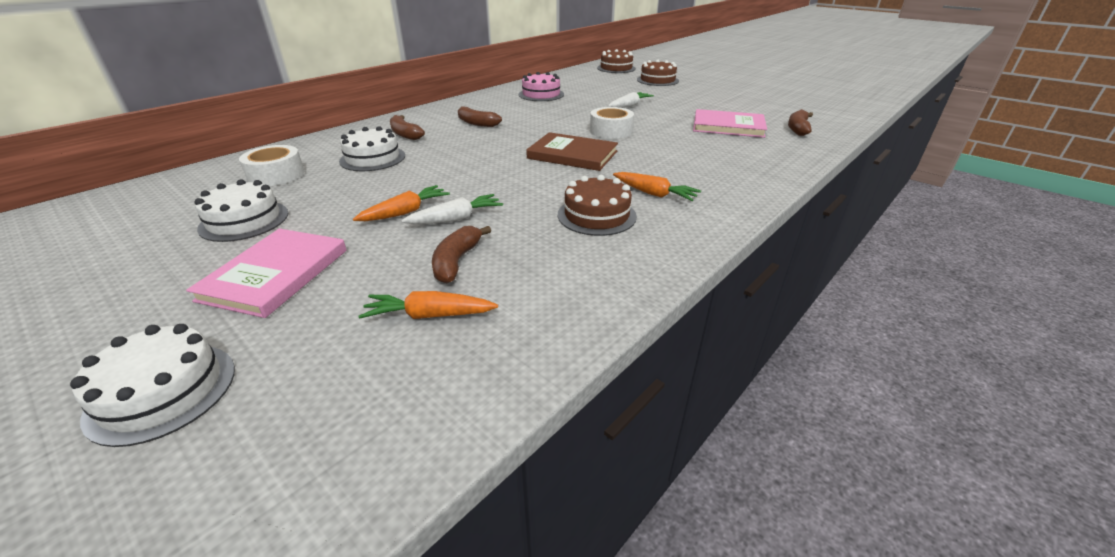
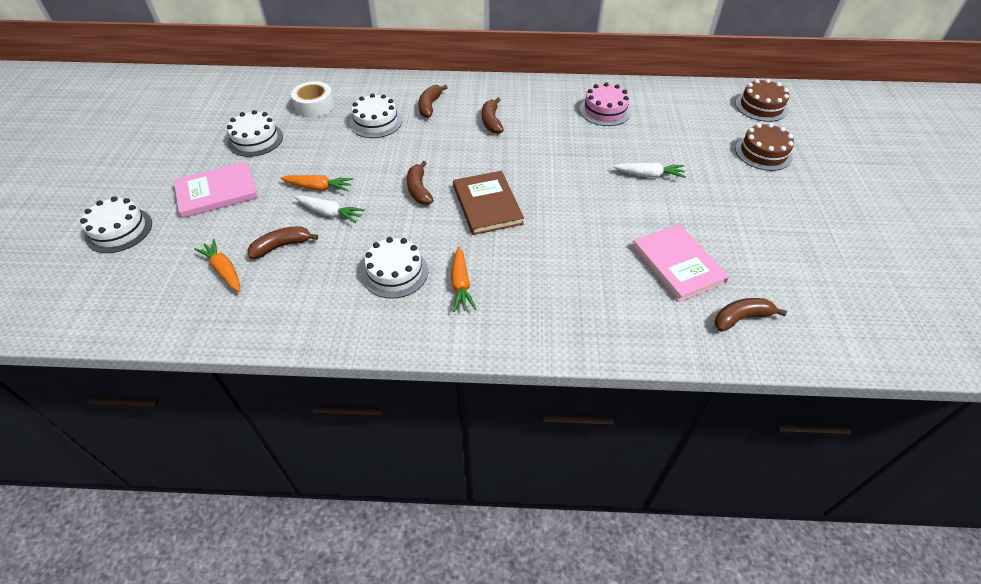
camera: 50 degrees right, 15 degrees up
brown cake [558,175,637,236] -> white cake [362,237,428,299]
white tape [590,107,634,139] -> none
none -> brown banana [407,161,433,205]

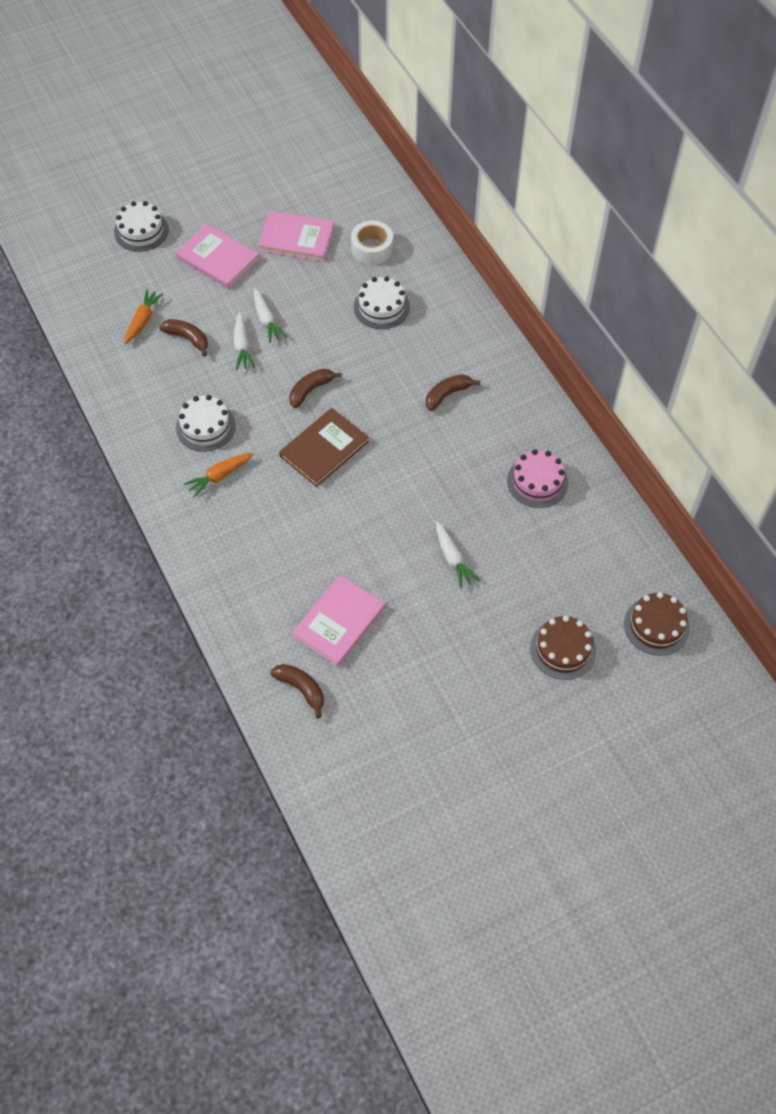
camera: 60 degrees right, 10 degrees up
white cake [227,110,283,157] -> pink book [258,211,335,261]
orange carrot [280,175,353,191] -> white carrot [254,288,287,343]
brown banana [418,85,448,118] -> none

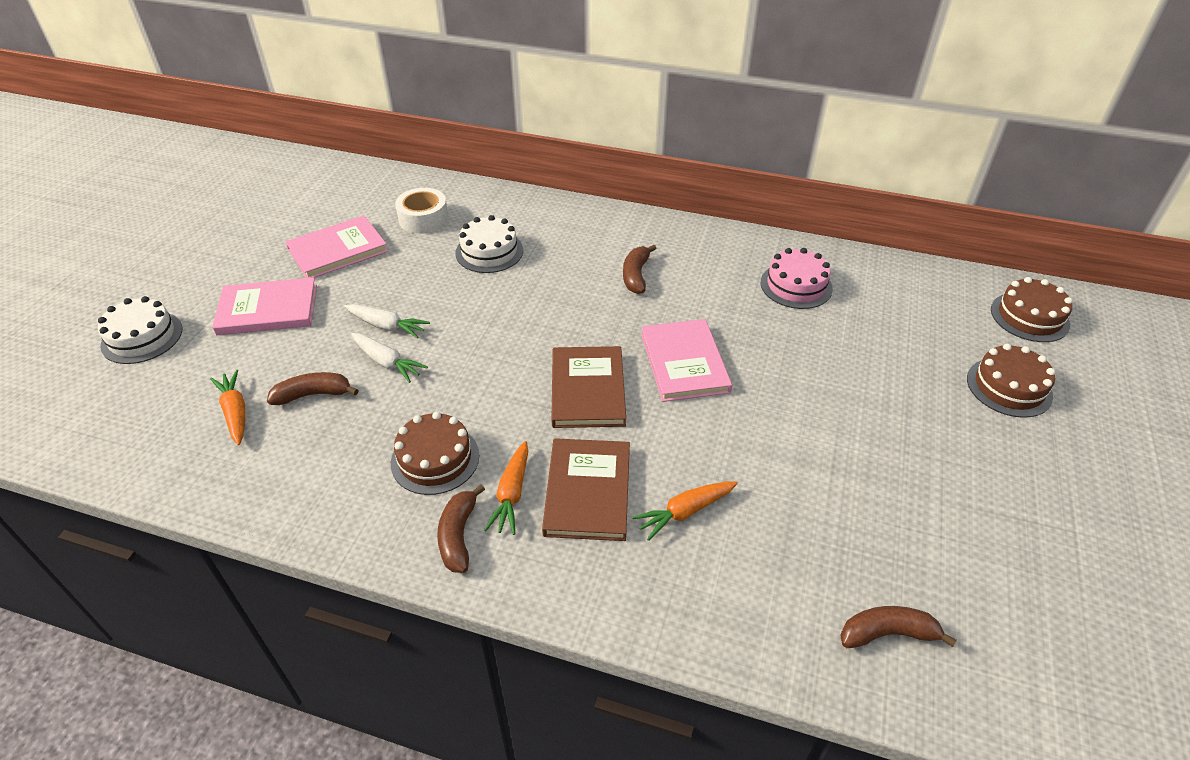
camera: 45 degrees left, 15 degrees down
white cake [176,395,236,452] -> brown cake [391,412,479,495]
brown banana [289,368,342,408] -> brown banana moved to [437,484,485,573]
pink book [292,575,385,666] -> pink book moved to [641,319,732,402]
white carrot [436,521,479,588] -> none
none -> brown book [542,438,630,541]
none -> orange carrot [632,481,738,541]

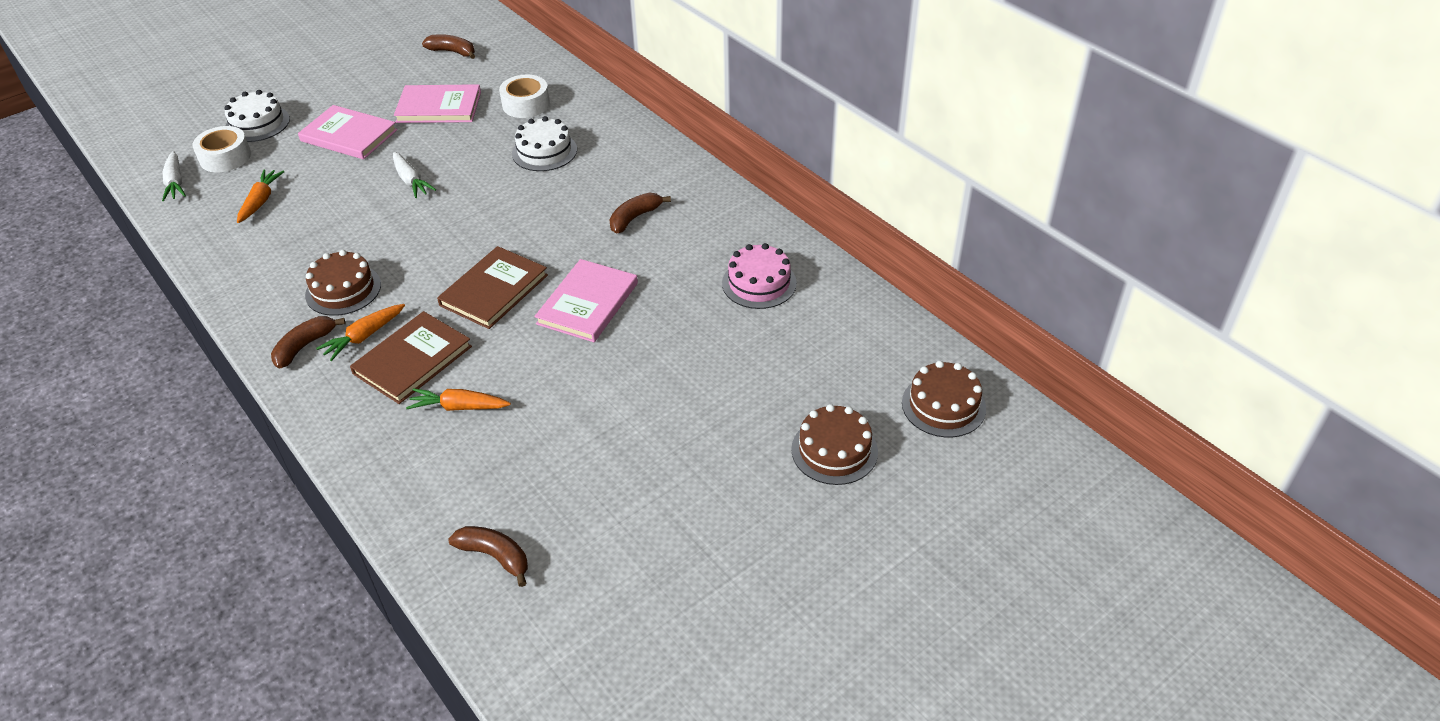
camera: 35 degrees right, 0 degrees up
brown banana [267,372,359,405] -> brown banana moved to [422,34,475,59]
white carrot [351,333,428,383] -> white carrot moved to [162,151,186,201]
none -> white tape [192,126,251,172]

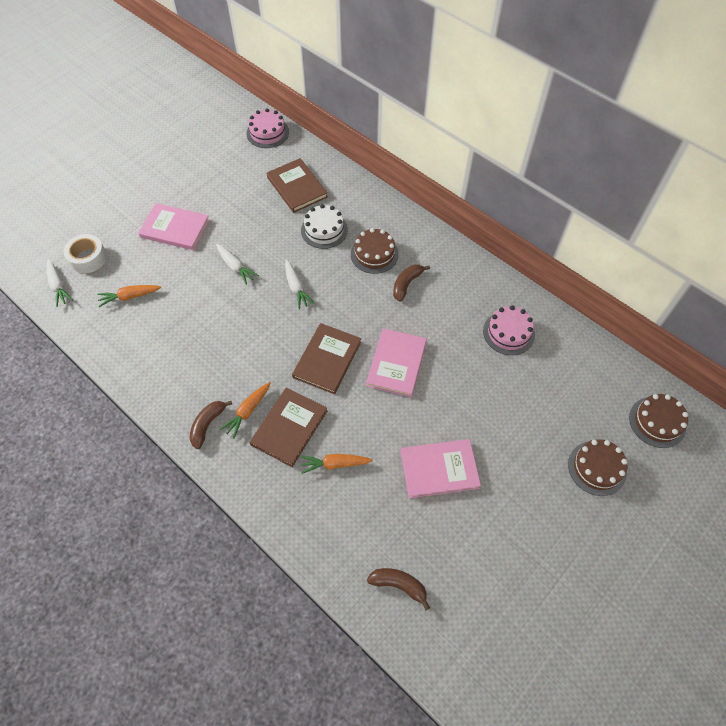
camera: 10 degrees left, 15 degrees up
white cake [224,90,290,142] -> none
orange carrot [237,169,285,223] -> orange carrot turned 105 degrees counterclockwise [97,285,161,307]
brown cake [305,250,381,316] -> brown cake moved to [351,228,399,274]
pink book [394,84,481,123] -> pink book moved to [400,439,481,498]
brown banana [422,34,475,59] -> none
white tape [499,75,550,118] -> brown book [266,158,328,213]
none -> pink cake [246,108,289,148]
none -> white carrot [285,259,314,309]

